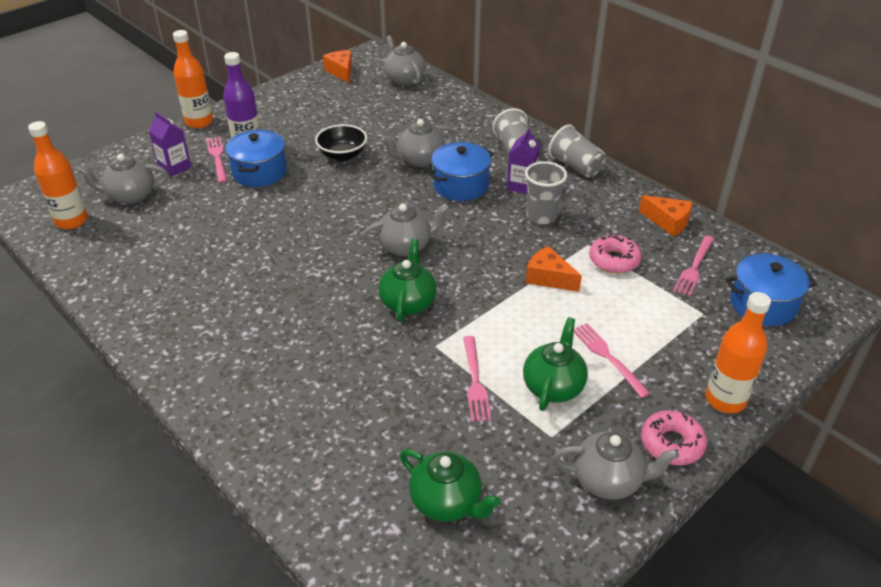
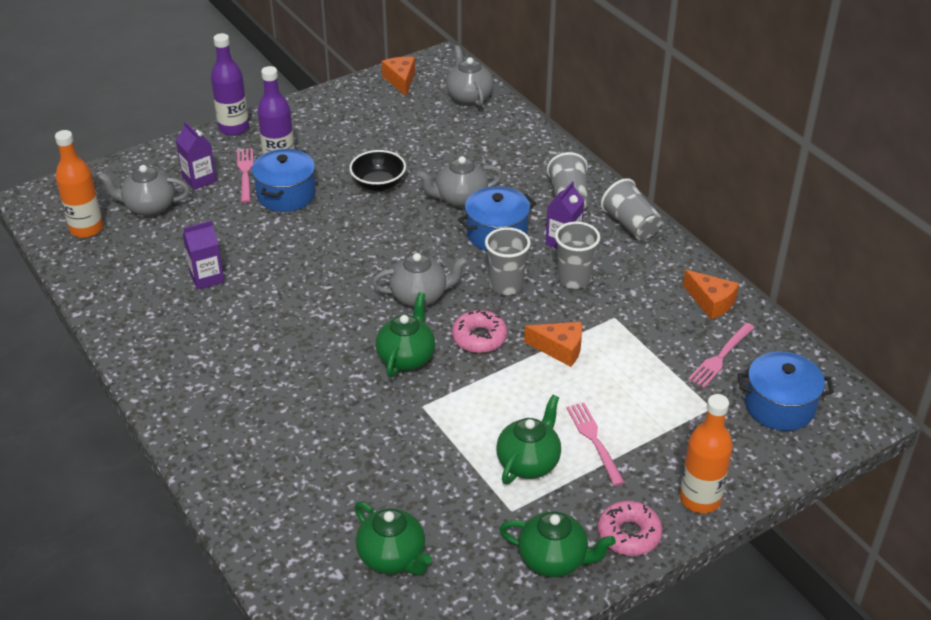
camera: 10 degrees right, 0 degrees up
orange bottle [173,30,213,128] -> purple bottle [211,33,249,136]
pink fork [463,336,492,422] -> none
orange cheese [526,246,582,292] -> orange cheese turned 150 degrees clockwise [524,322,582,367]
grey teapot [553,432,679,500] -> green teapot [499,511,616,577]
pink donut [589,235,642,274] -> pink donut moved to [452,310,507,353]
none -> purple carton [183,220,224,290]
none -> grey cup [485,227,531,295]

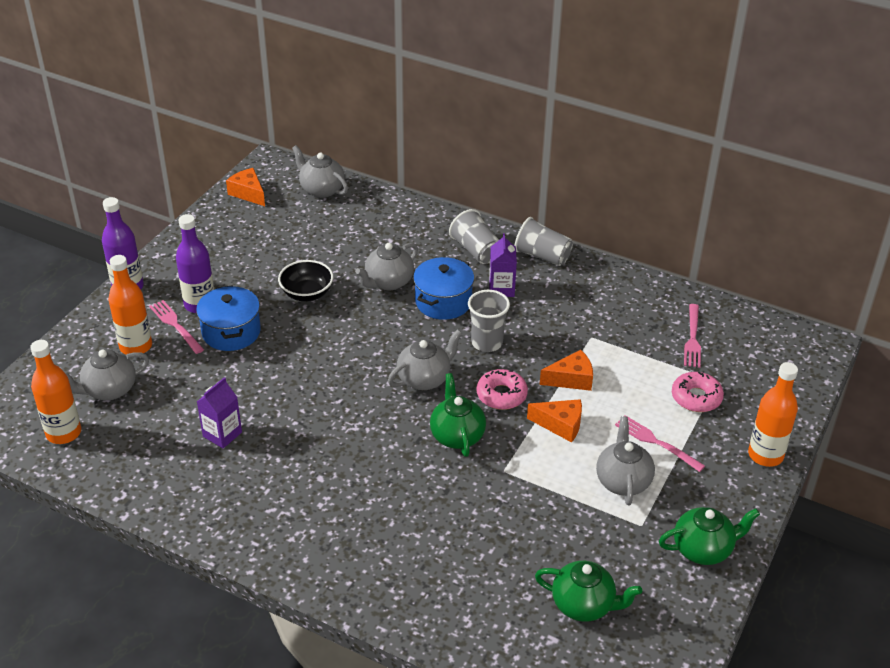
camera: 30 degrees left, 0 degrees up
purple carton [176,121,217,190] -> orange bottle [108,255,152,355]
green teapot [496,395,561,484] -> grey teapot [596,416,655,505]
grey cup [555,222,600,289] -> none
pink donut [598,501,663,556] -> pink donut moved to [672,372,724,412]
orange cheese [683,270,739,320] -> orange cheese moved to [527,399,582,443]
blue pot [738,352,834,431] -> none

